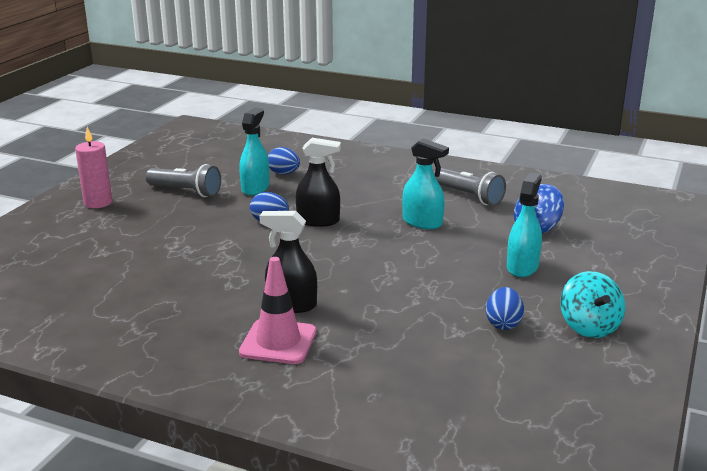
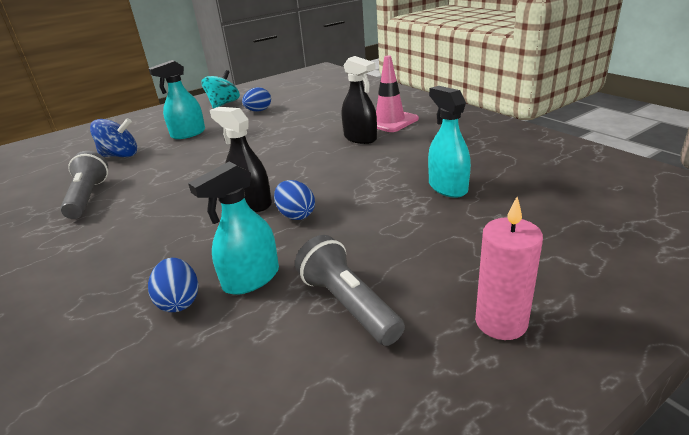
camera: 145 degrees left, 5 degrees up
turquoise spray bottle [402,138,449,229] -> turquoise spray bottle moved to [428,86,471,198]

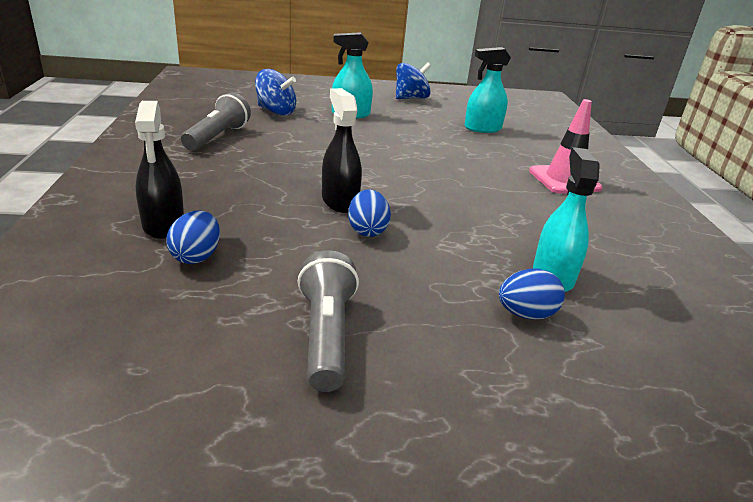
camera: 25 degrees right, 0 degrees up
turquoise spray bottle [188,161,279,295] -> turquoise spray bottle moved to [465,47,511,133]
turquoise spinning top [201,70,240,109] -> blue spinning top [396,62,431,99]
blue egg [242,87,271,111] -> blue egg moved to [499,268,565,320]
black spray bottle [342,56,377,144] -> black spray bottle moved to [135,101,184,239]
pink candle [475,197,543,340] -> none

